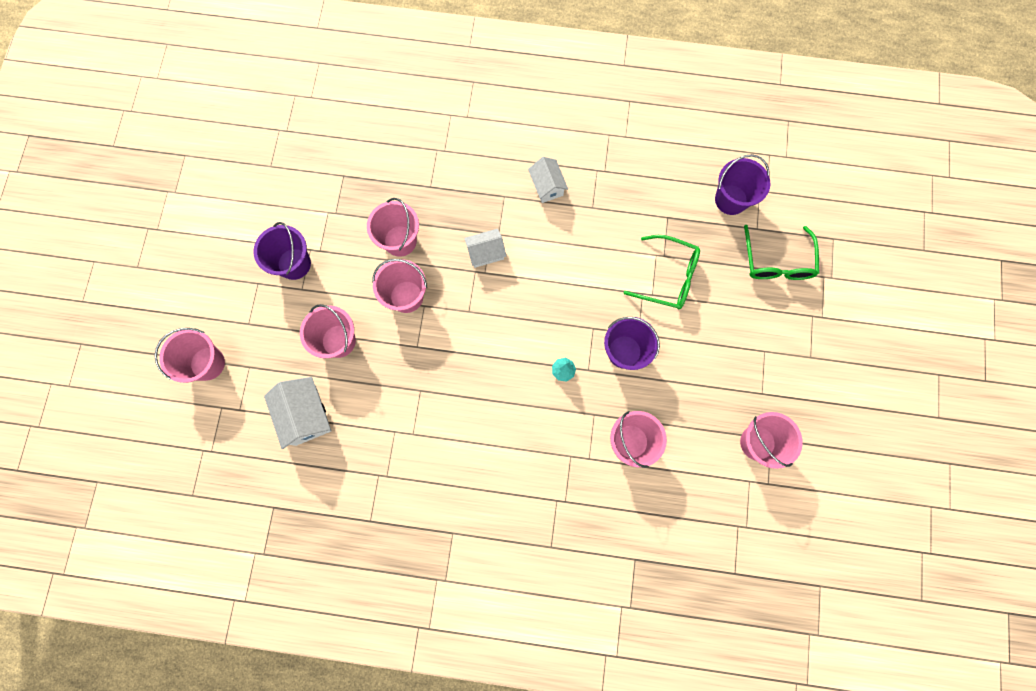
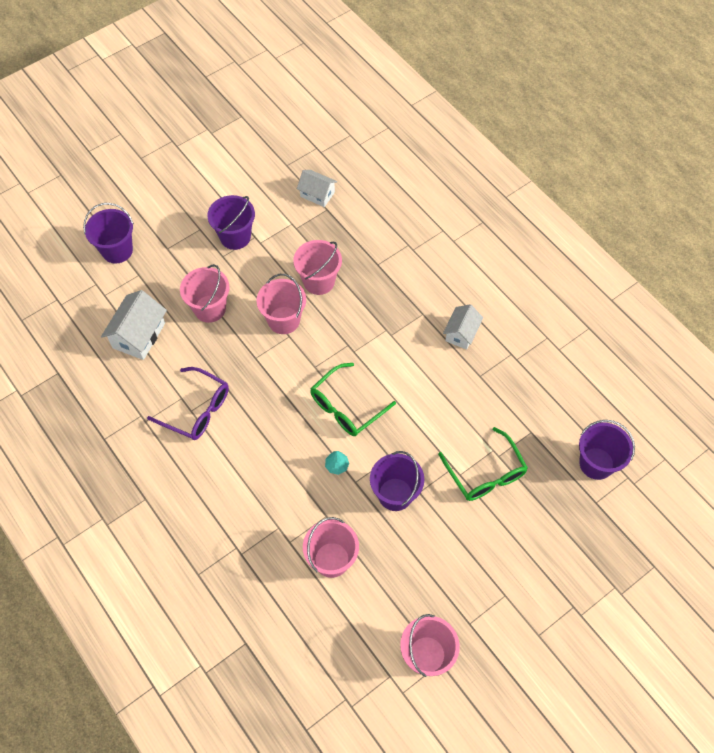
camera: 45 degrees right, 15 degrees down
pink bucket [154,328,225,383] -> purple bucket [83,203,134,264]
white house [464,229,506,268] -> white house moved to [297,170,337,207]
green glasses [744,225,819,280] -> green glasses moved to [310,363,396,436]
none -> purple glasses [147,367,229,440]

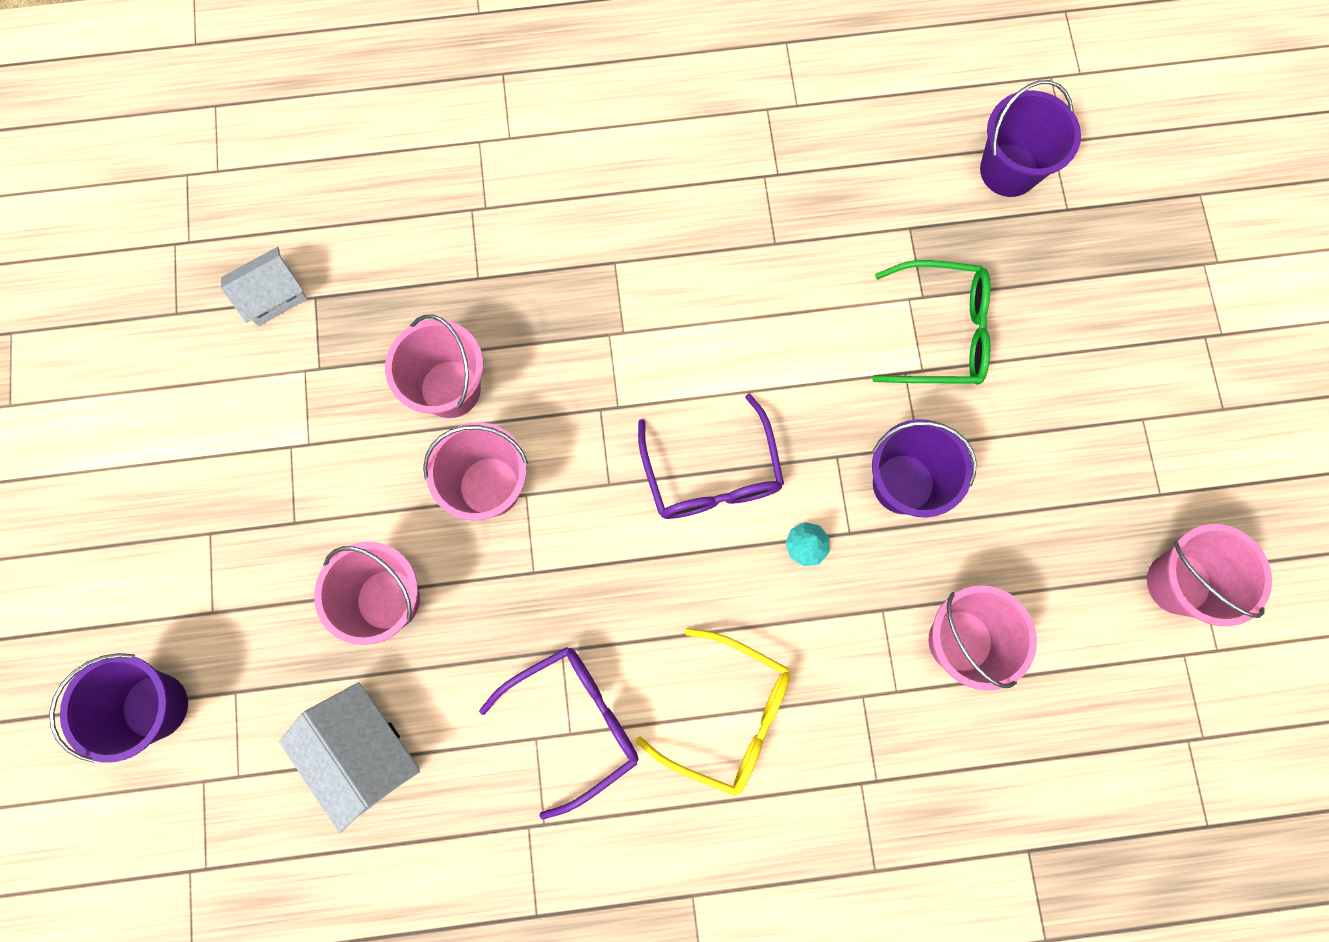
camera: 60 degrees left, 15 degrees up
purple bucket [207,195,255,250] -> none
green glasses [310,363,396,436] -> purple glasses [638,393,784,519]
white house [443,304,483,350] -> none
none -> yellow glasses [635,628,791,796]

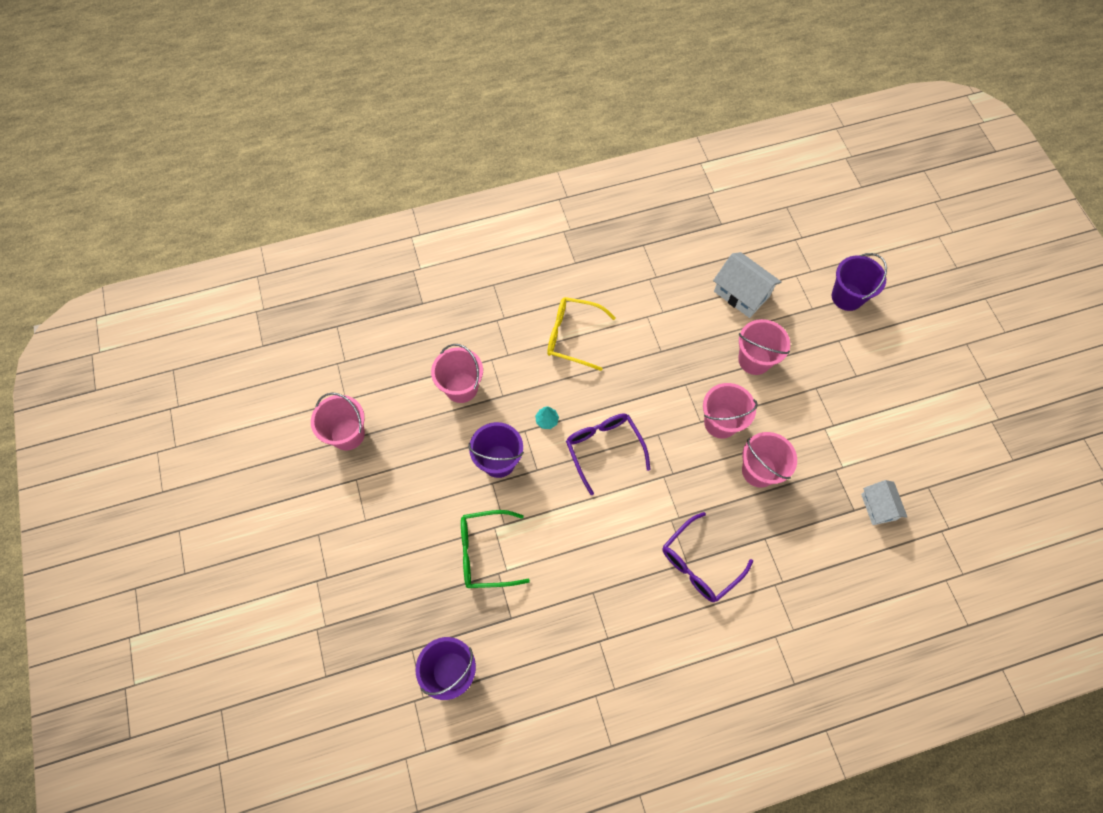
camera: 170 degrees right, 10 degrees down
white house [221,247,307,326] -> white house turned 60 degrees counterclockwise [861,480,907,525]
purple glasses [479,647,639,819] -> purple glasses moved to [663,512,753,602]

